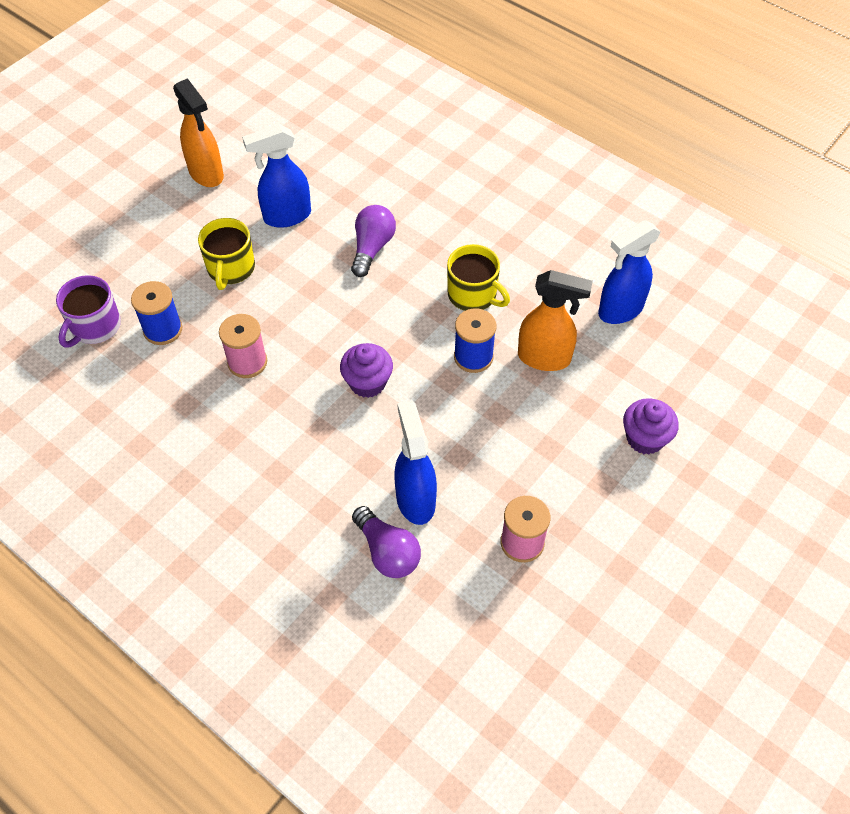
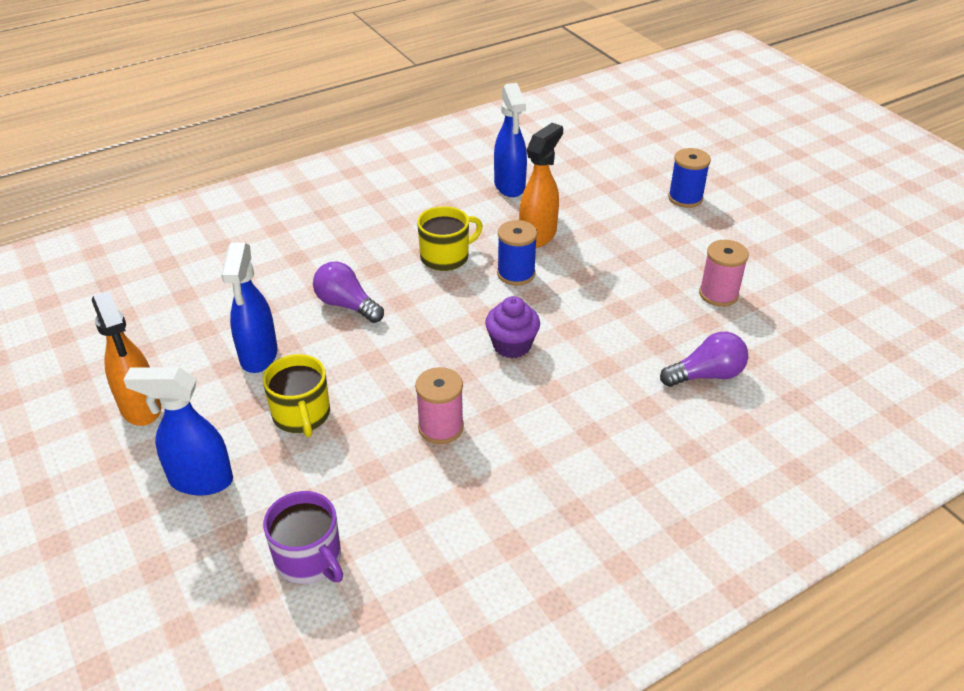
camera: 70 degrees left, 15 degrees down
blue spool [131,281,182,345] -> blue spool moved to [668,148,711,208]
orange spray bottle [173,78,224,187] -> orange spray bottle turned 75 degrees clockwise [92,291,161,426]
yellow mug [198,218,255,290] -> yellow mug turned 45 degrees clockwise [263,354,330,437]
blue spray bottle [395,400,437,525] -> blue spray bottle moved to [123,367,233,496]
purple cupcake [623,398,679,455] -> none

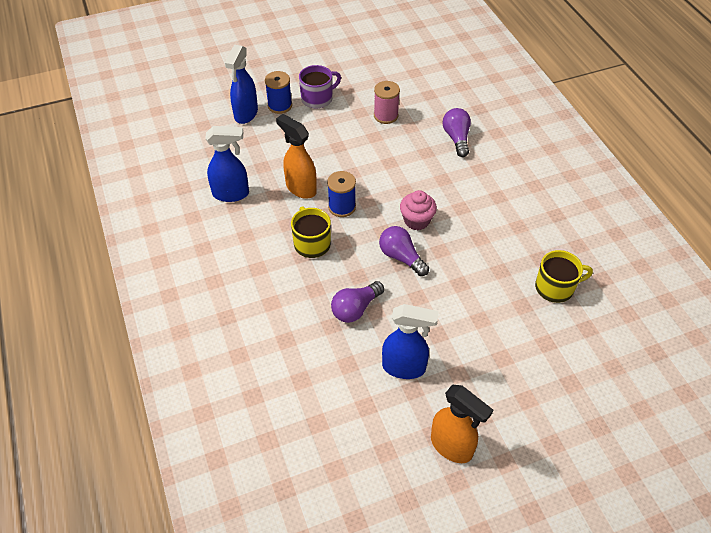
camera: 80 degrees left, 10 degrees up
orange spray bottle [92,291,161,426] -> orange spray bottle turned 60 degrees clockwise [431,384,493,463]
blue spray bottle [123,367,233,496] -> blue spray bottle moved to [225,45,258,124]
yellow mug [263,354,330,437] -> yellow mug moved to [535,250,593,303]
purple mug [263,491,343,584] -> purple mug moved to [299,65,341,108]
pink spool [415,367,464,444] -> none
purple cupcake [485,296,540,358] -> pink cupcake [400,190,437,230]
none -> purple light bulb [379,226,429,276]

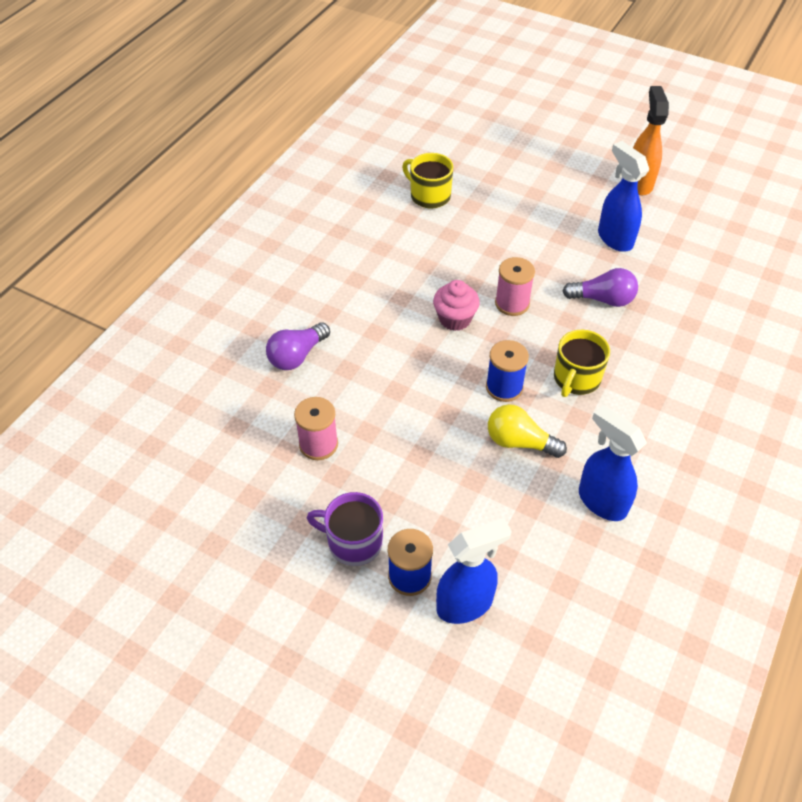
camera: 130 degrees left, 0 degrees up
orange spray bottle [276,114,317,199] -> yellow light bulb [488,404,567,458]
purple light bulb [379,226,429,276] -> pink spool [495,257,535,316]

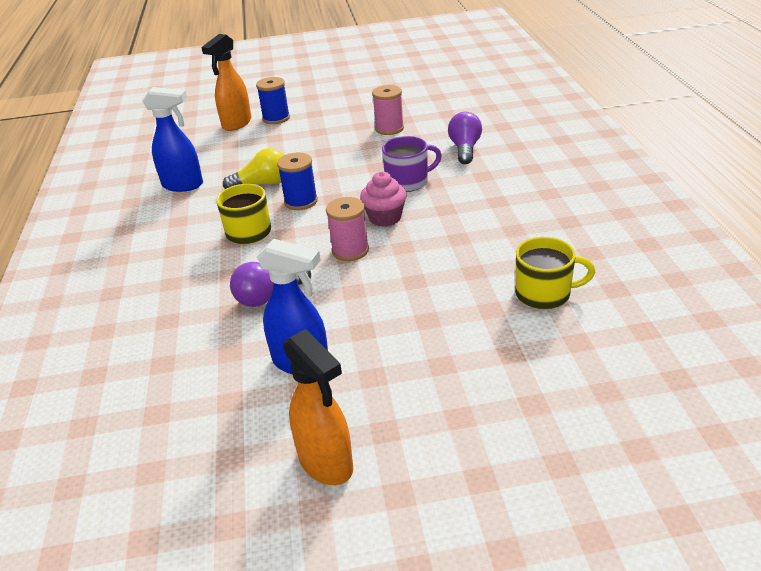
camera: 145 degrees right, 15 degrees down
purple mug [307,492,383,566] -> purple mug moved to [382,136,442,192]
blue spray bottle [436,518,512,624] -> orange spray bottle [201,34,252,131]

